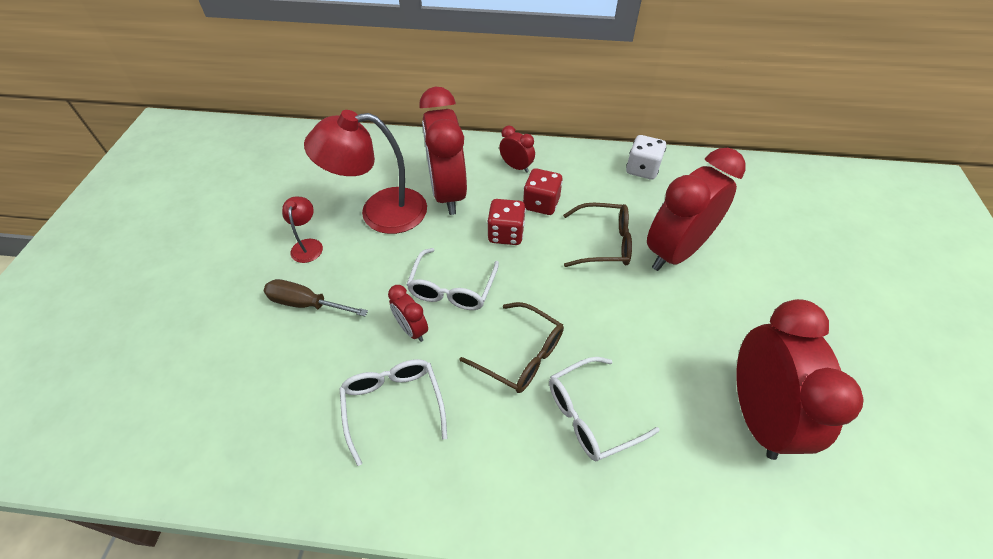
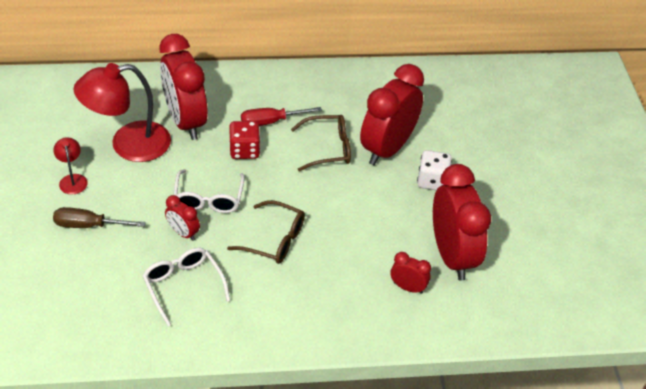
camera: 15 degrees left, 5 degrees down
red clock [499,126,535,173] -> red clock moved to [391,252,431,294]
red dice [523,168,563,215] -> red screwdriver [241,107,322,126]
white glasses [549,357,660,461] -> none
white dice [626,135,666,180] -> white dice moved to [417,150,452,190]

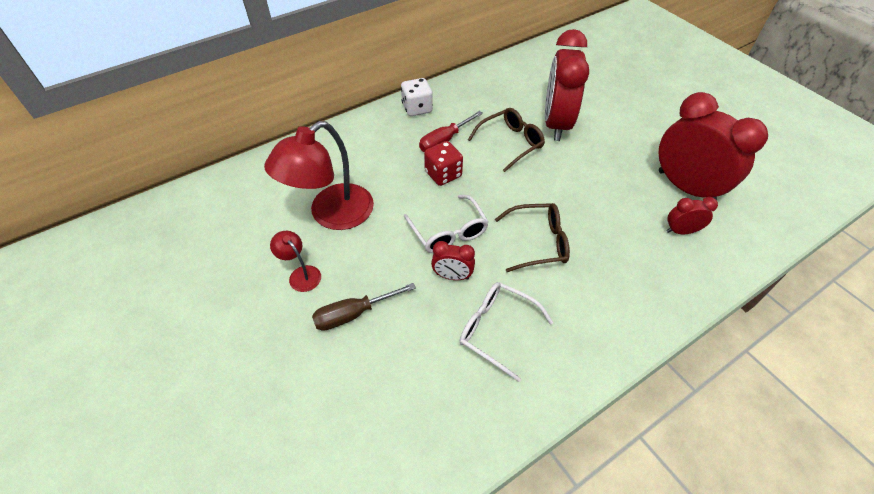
camera: 25 degrees left, 5 degrees up
red clock [160,34,208,140] -> none
white dice [417,150,452,190] -> white dice moved to [401,78,433,116]

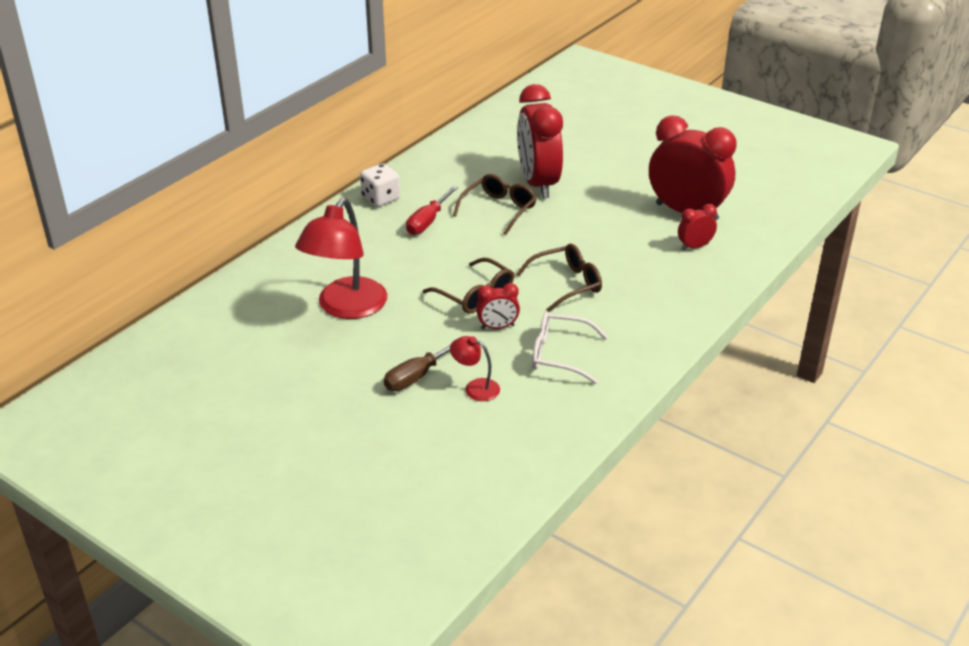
camera: 20 degrees left, 15 degrees down
red lamp [270,231,321,292] -> red lamp moved to [450,336,500,401]
white glasses [404,195,489,253] -> brown glasses [423,258,514,314]
red dice [424,141,463,186] -> none

